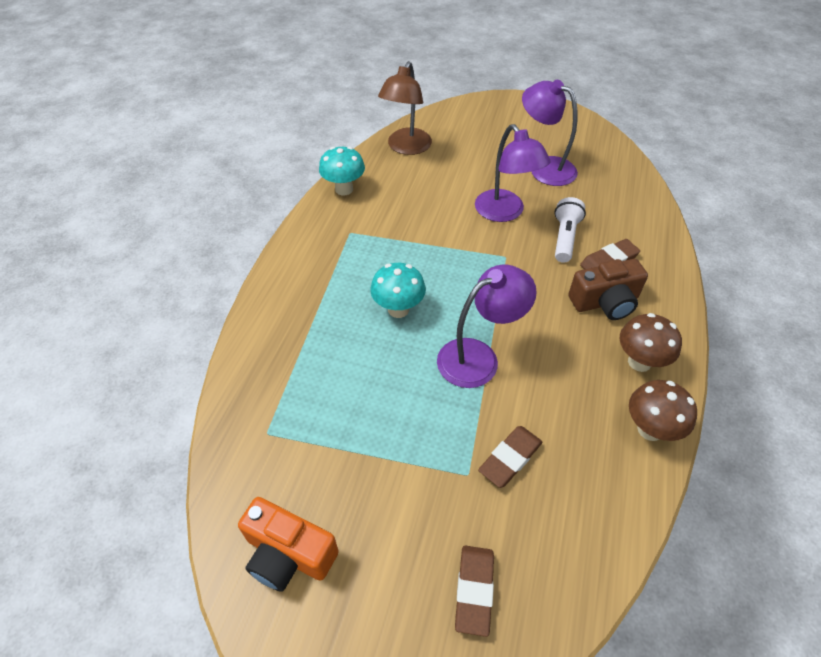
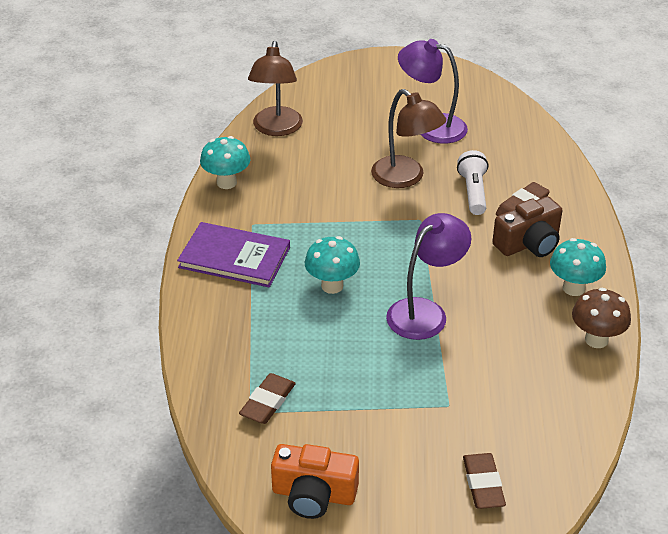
camera: 15 degrees left, 10 degrees down
purple lamp [475,124,551,222] -> brown lamp [371,89,446,188]
brown eraser [478,426,543,488] -> brown eraser moved to [239,373,296,424]
brown mushroom [620,313,682,372] -> turquoise mushroom [550,238,606,296]
none -> purple book [177,222,290,287]

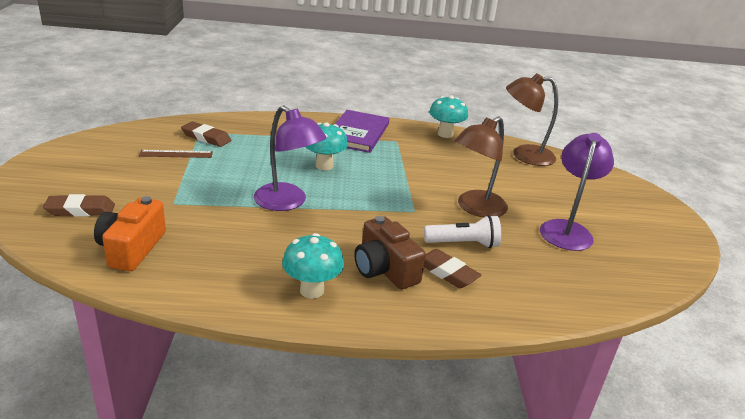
camera: 85 degrees right, 10 degrees down
orange camera [271,444,359,519] -> orange camera moved to [94,196,166,271]
brown mushroom [572,288,631,348] -> none
none -> brown ruler [139,150,213,158]

